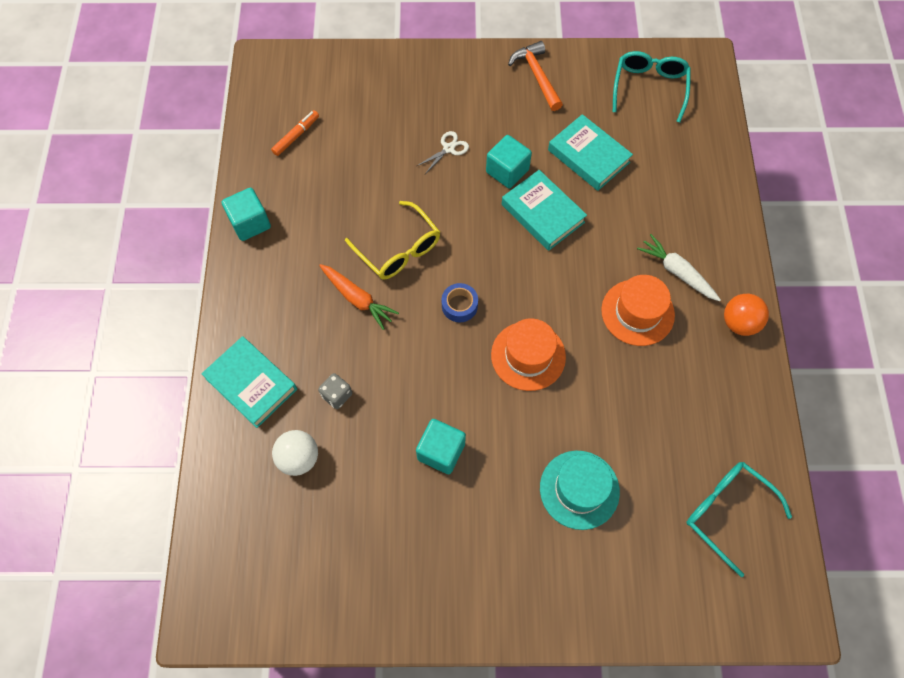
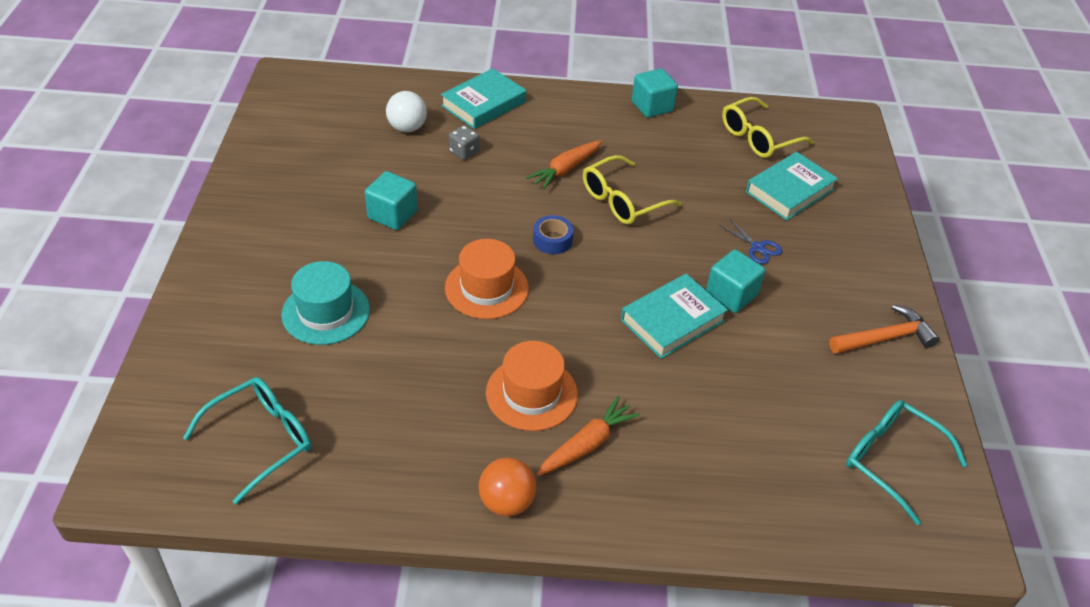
camera: 90 degrees right, 20 degrees down
orange marker [271,110,319,156] -> yellow glasses [722,97,814,158]
white scissors [417,131,469,174] -> blue scissors [719,219,782,264]
turquoise book [548,114,633,191] -> turquoise book moved to [746,152,838,220]
turquoise glasses [613,51,691,123] -> turquoise glasses turned 150 degrees counterclockwise [846,400,967,525]
white carrot [637,234,721,301] -> orange carrot [537,396,640,476]

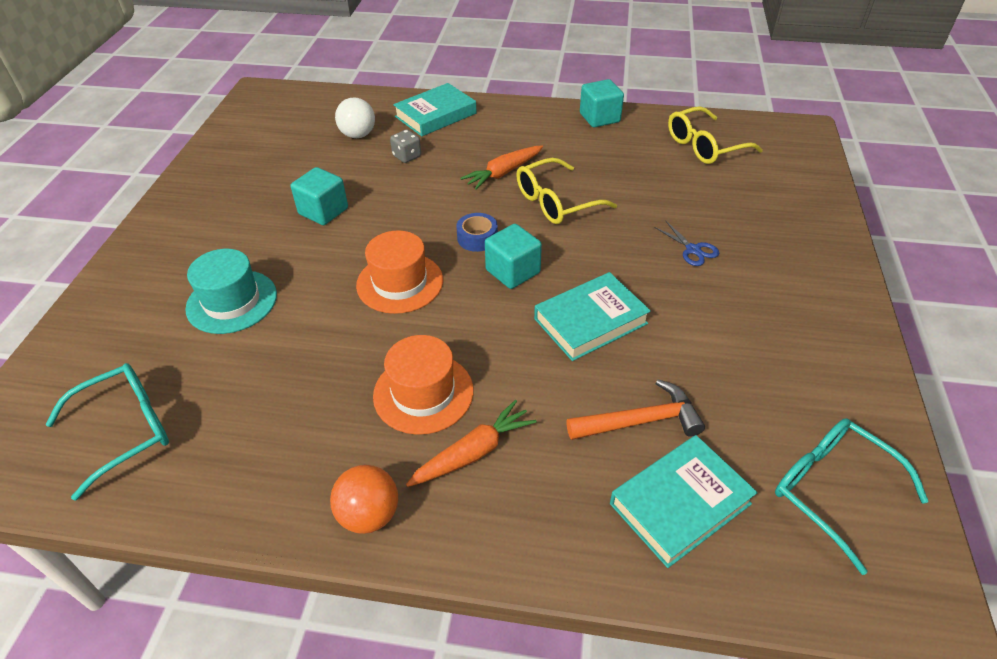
camera: 10 degrees right, 0 degrees up
turquoise cube [706,250,765,313] -> turquoise cube moved to [485,224,542,289]
turquoise book [746,152,838,220] -> turquoise book moved to [610,435,758,568]
orange hammer [829,304,939,354] -> orange hammer moved to [566,379,705,440]

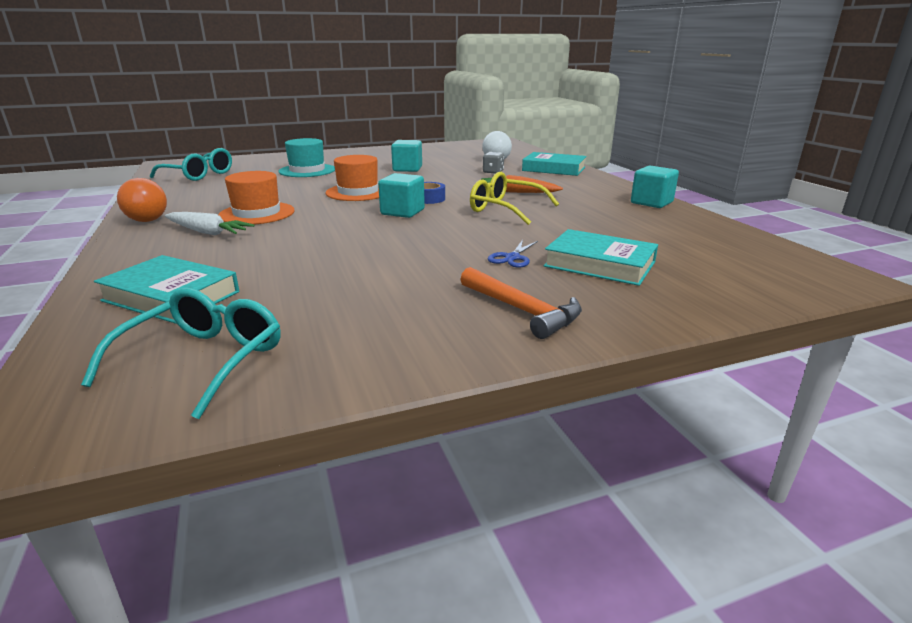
camera: 60 degrees right, 20 degrees down
orange carrot [406,400,537,487] -> white carrot [164,212,255,235]
turquoise book [534,272,651,361] -> turquoise book moved to [544,229,658,286]
orange hammer [566,379,705,440] -> orange hammer moved to [460,267,582,339]
yellow glasses [668,106,763,164] -> none

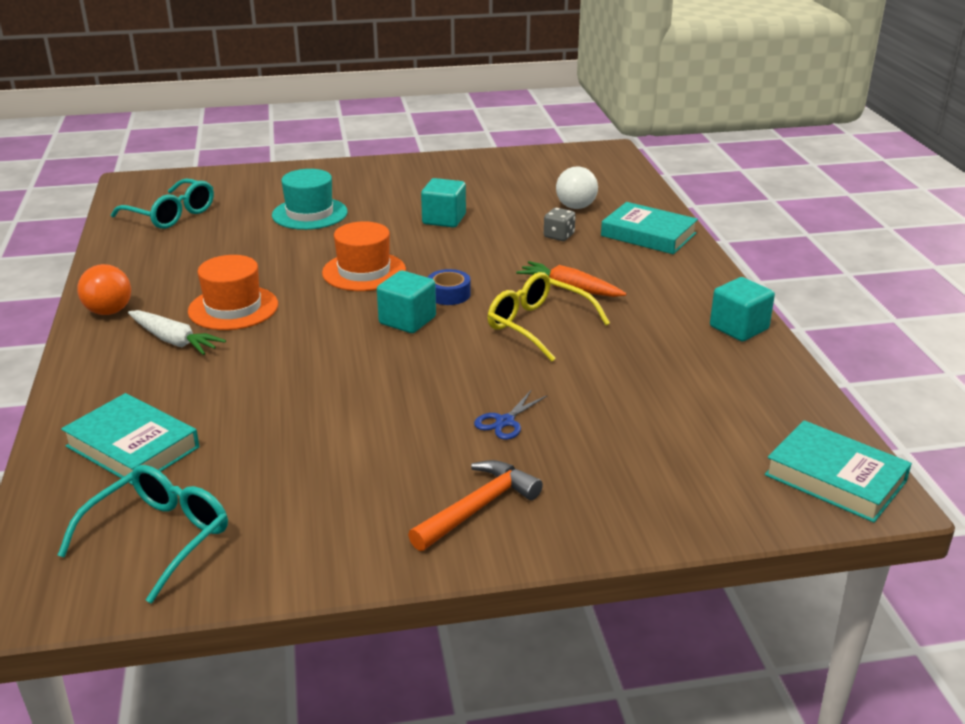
camera: 10 degrees right, 5 degrees up
orange hammer [460,267,582,339] -> orange hammer turned 105 degrees counterclockwise [408,460,543,551]
turquoise book [544,229,658,286] -> turquoise book moved to [765,420,912,523]

